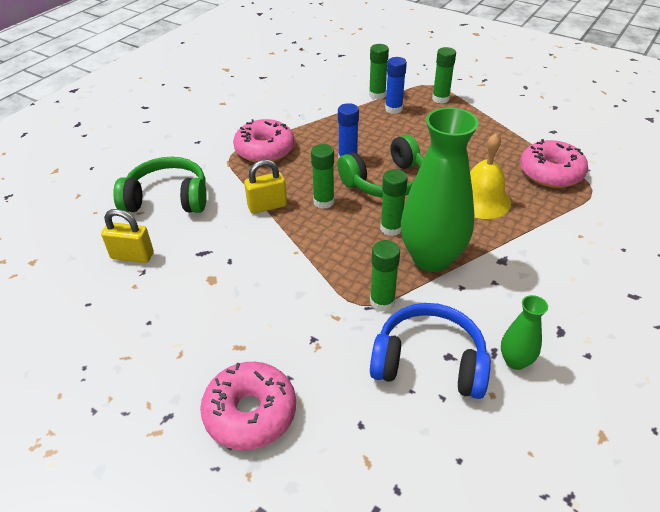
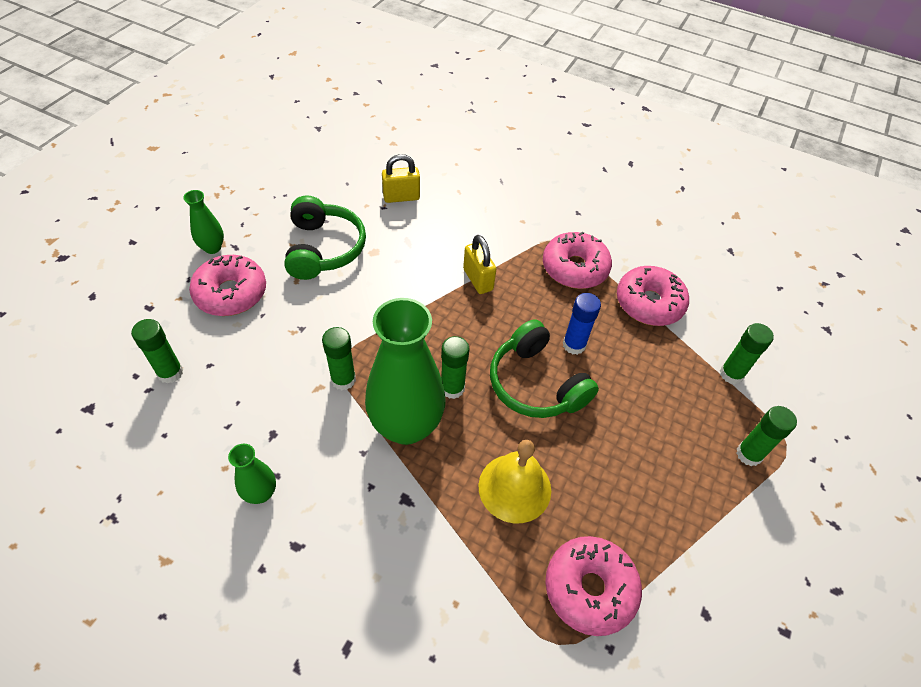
camera: 80 degrees right, 10 degrees up
yellow padlock [101,209,154,263] -> yellow padlock turned 75 degrees clockwise [382,154,420,203]
green headphones [113,157,207,213] -> green headphones moved to [284,195,366,280]
green glue stick [311,144,334,209] -> green glue stick moved to [131,319,183,383]
blue headphones [370,303,491,399] -> none
blue glue stick [385,57,407,114] -> none
none -> green vase [183,190,224,254]
none -> pink donut [617,266,689,326]

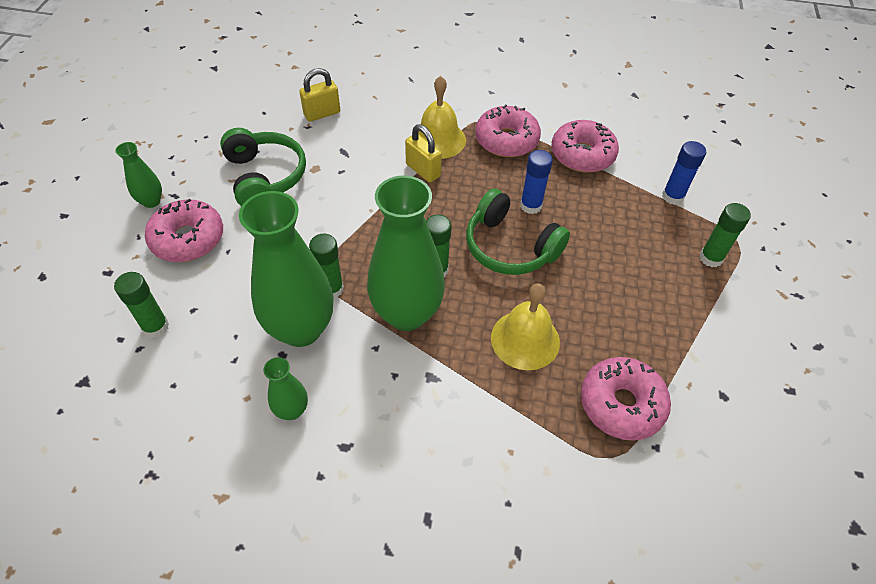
camera: 15 degrees left, 0 degrees up
green glue stick [720,323,774,384] -> blue glue stick [662,141,706,205]
none -> green vase [239,191,334,347]
none -> yellow bell [419,76,466,159]

